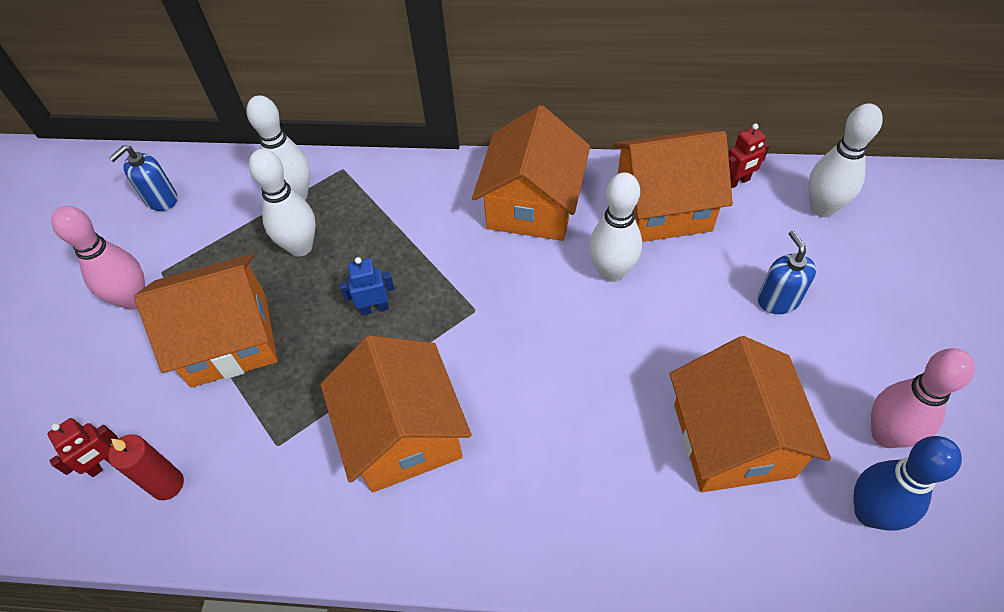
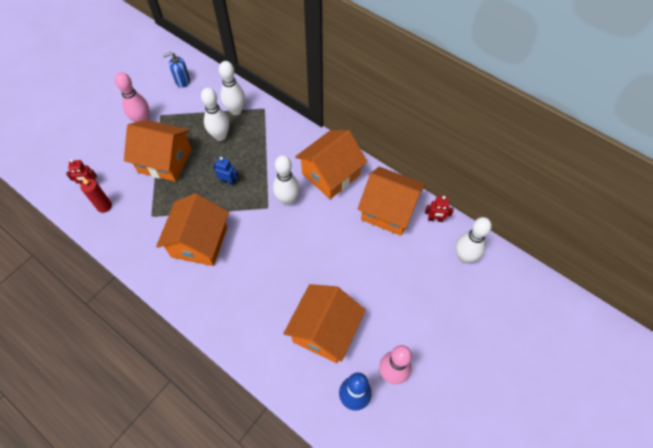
camera: 30 degrees right, 5 degrees up
white bowling pin [589,172,642,282] -> white bowling pin moved to [273,155,300,205]
blue soap dispenser [758,230,816,314] -> none

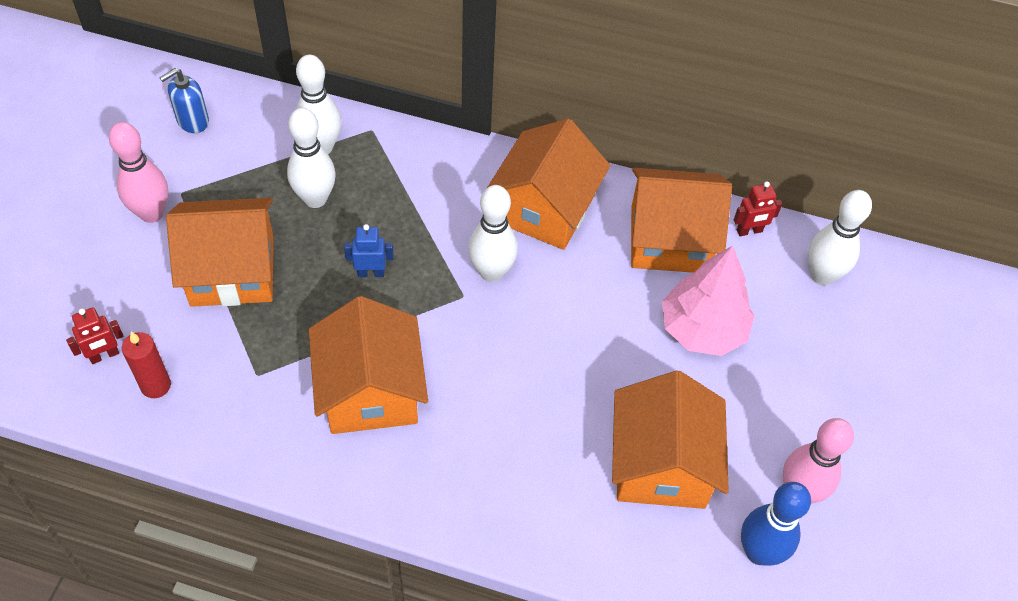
camera: 25 degrees left, 5 degrees down
none -> pink tree [662,246,754,356]

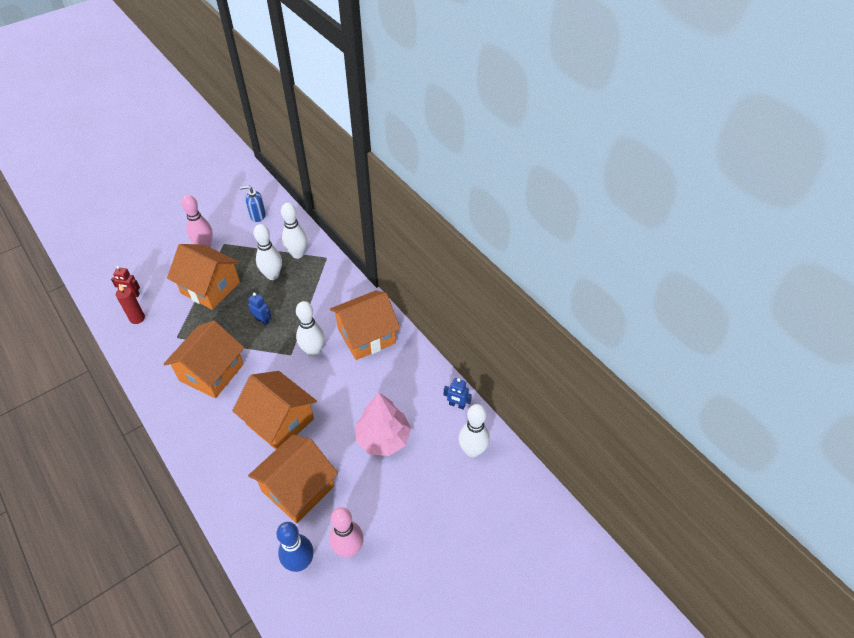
camera: 40 degrees right, 5 degrees down
orange house [631,168,732,273] -> orange house moved to [232,371,317,450]
red robot [734,182,782,236] -> blue robot [444,378,472,410]

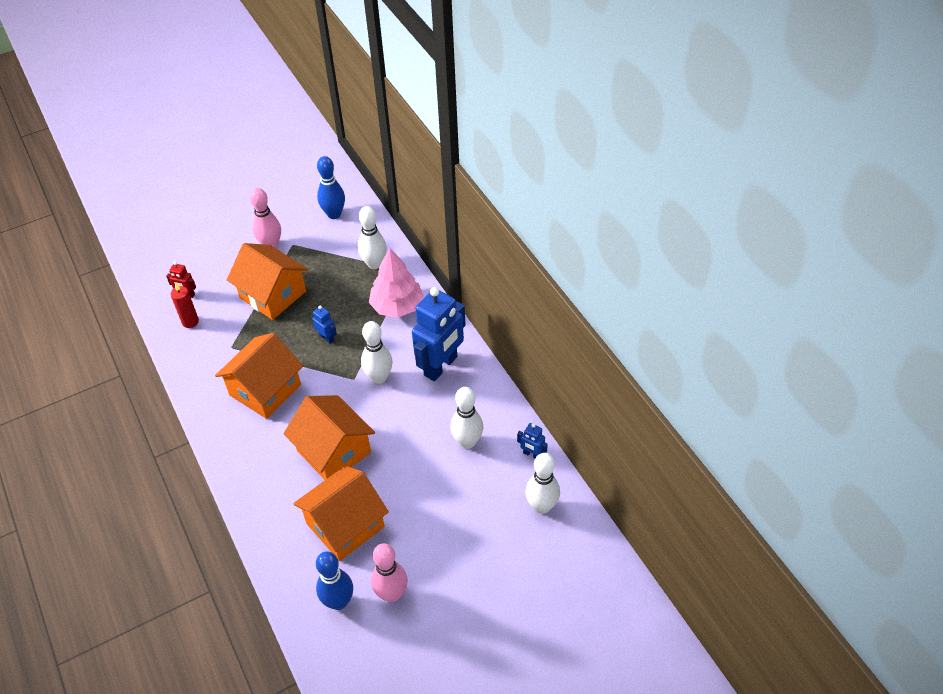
camera: 10 degrees right, 0 degrees up
blue soap dispenser [240,185,266,222] -> blue bowling pin [317,156,345,219]
white bowling pin [254,224,282,280] -> white bowling pin moved to [450,387,483,449]
orange house [330,290,400,360] -> blue robot [412,287,466,381]
pink tree [355,392,411,456] -> pink tree moved to [369,248,424,318]

